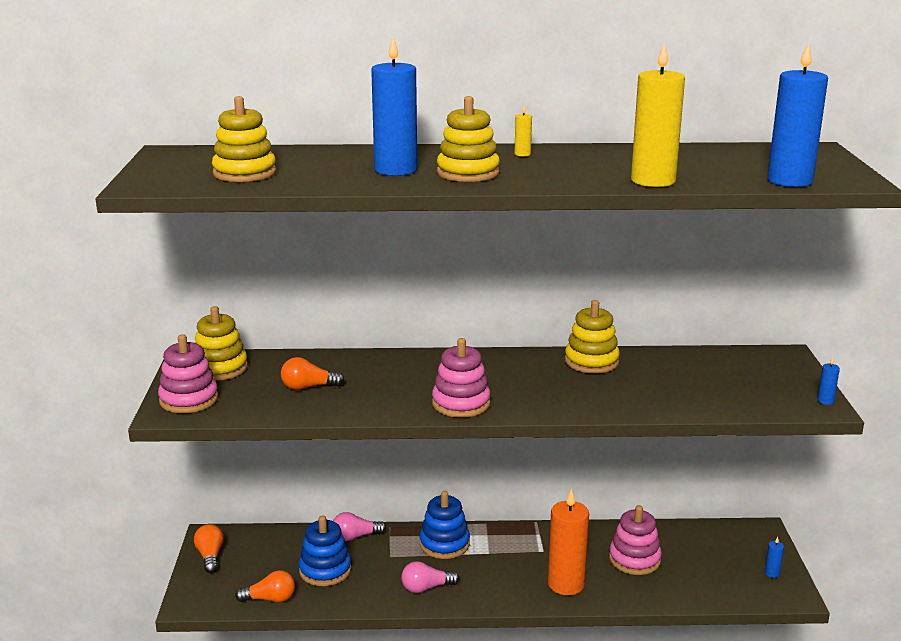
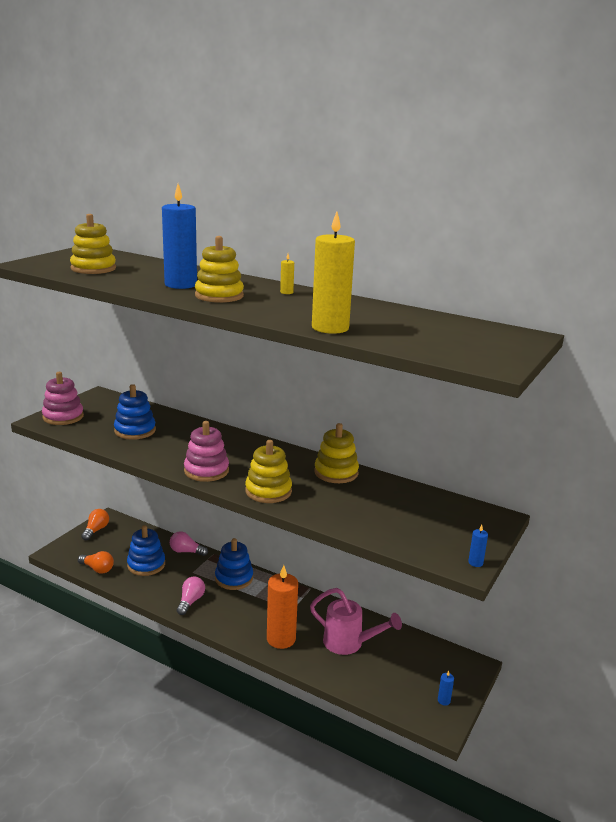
camera: 30 degrees right, 0 degrees up
yellow stacking toy [195,306,248,381] -> yellow stacking toy moved to [245,440,292,503]
orange light bulb [281,357,345,390] -> blue stacking toy [114,384,156,440]
pink light bulb [401,561,459,593] -> pink light bulb turned 90 degrees clockwise [177,576,205,615]
pink stacking toy [609,505,662,575] -> pink watering can [310,588,402,655]
blue candle [767,42,828,187] -> none

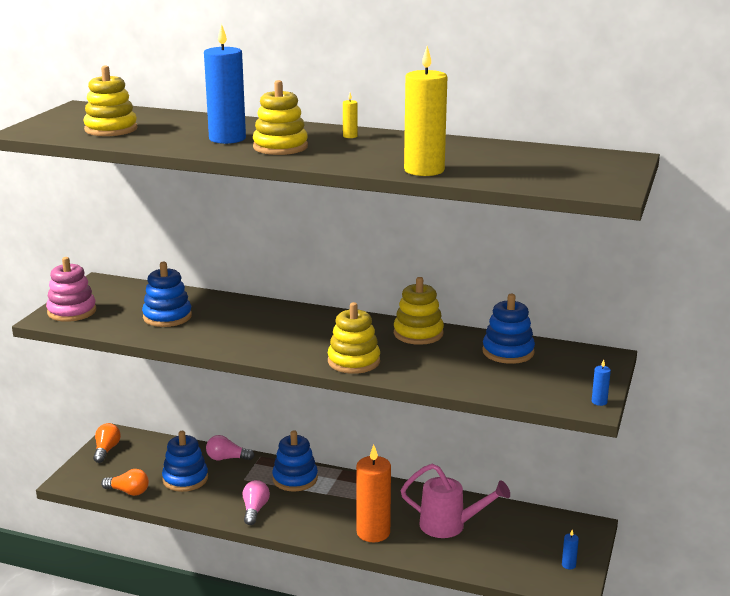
camera: 10 degrees left, 0 degrees up
pink stacking toy [184,421,229,482] -> none
none -> blue stacking toy [482,294,535,364]

